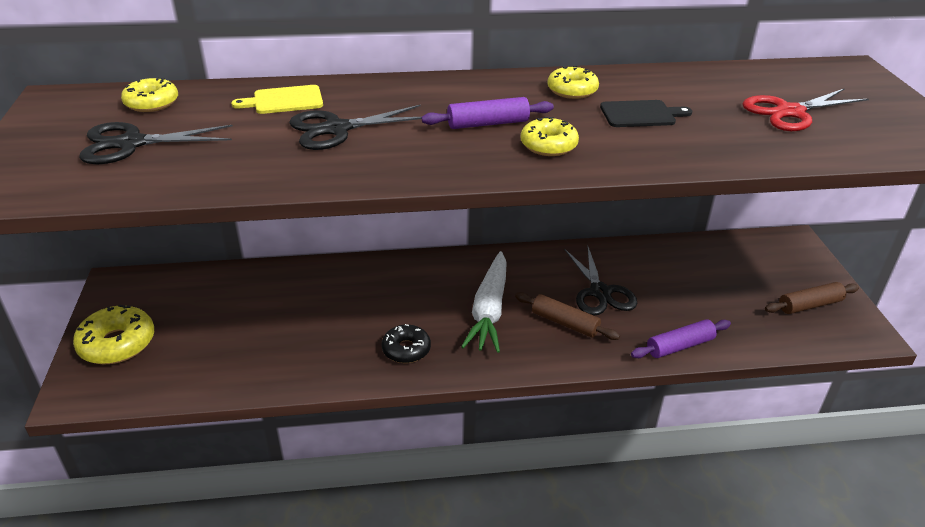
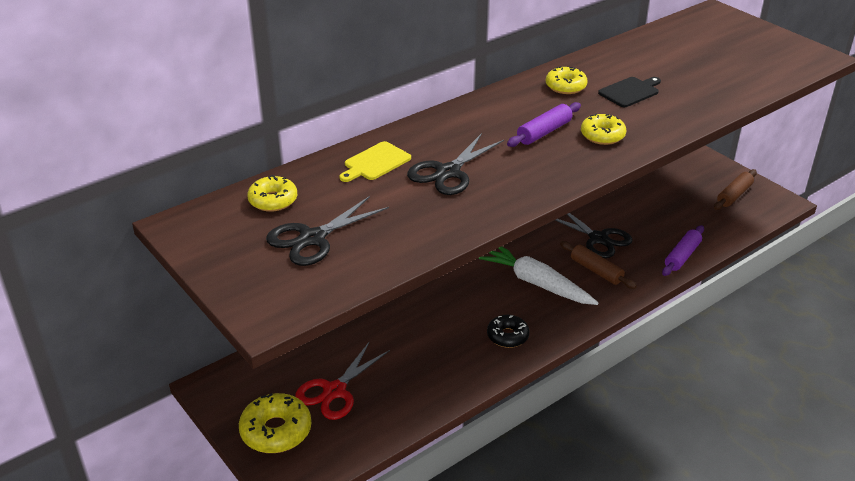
camera: 30 degrees left, 0 degrees up
white carrot [461,251,507,353] -> white carrot turned 150 degrees clockwise [479,246,599,305]
brown rolling pin [515,292,620,340] -> brown rolling pin turned 45 degrees clockwise [560,241,637,289]
red scissors [742,88,869,131] -> red scissors moved to [295,341,390,420]

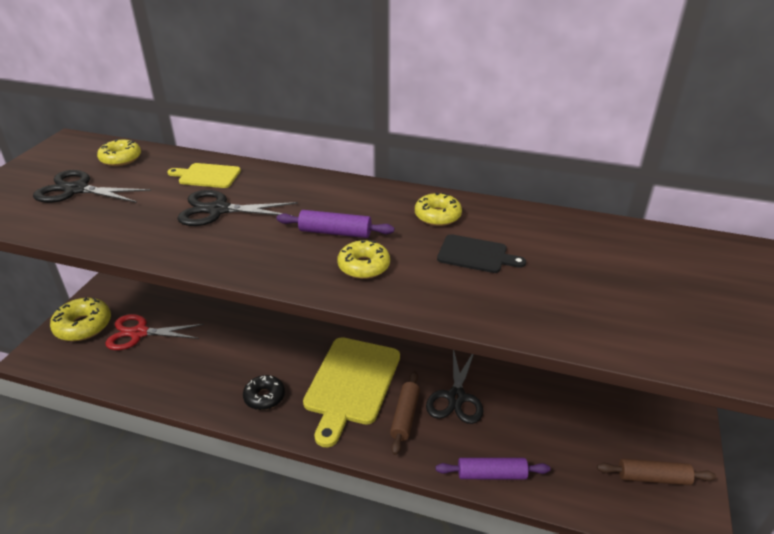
camera: 55 degrees right, 0 degrees up
white carrot [479,246,599,305] -> yellow cutting board [303,337,400,447]

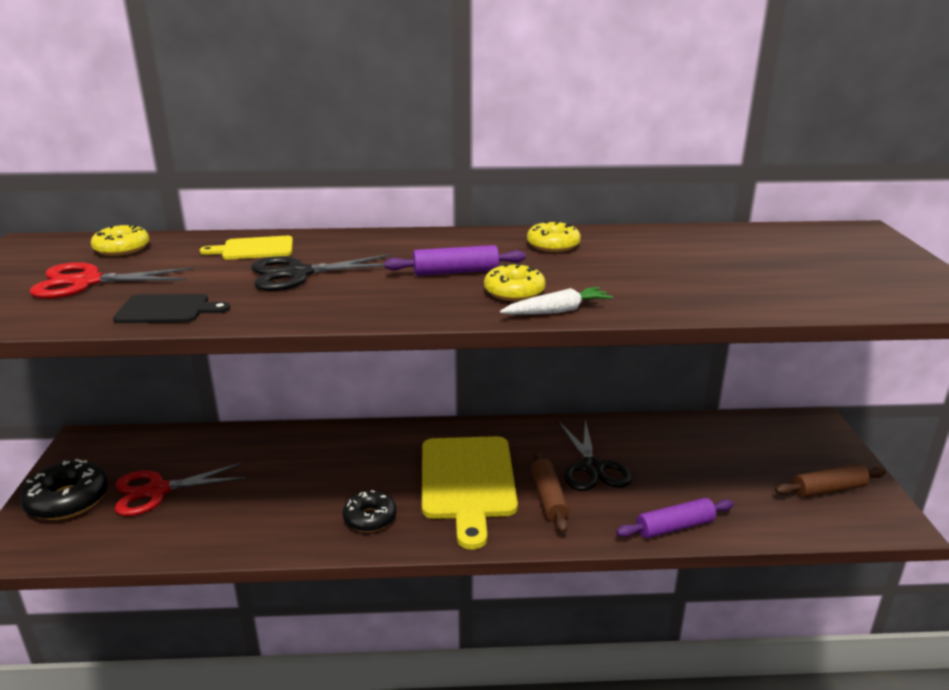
camera: 20 degrees left, 10 degrees down
black scissors [33,170,151,203] -> red scissors [29,262,193,299]
yellow donut [50,297,111,341] -> black donut [20,459,109,520]
black cutting board [437,234,526,273] -> black cutting board moved to [113,294,230,323]
none -> white carrot [500,287,613,315]

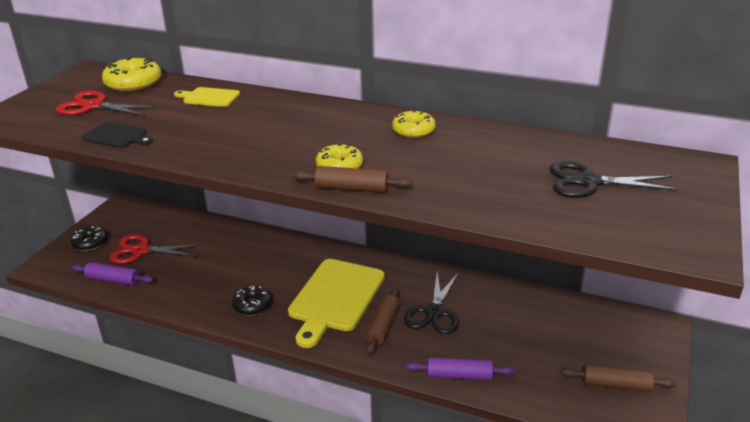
camera: 25 degrees right, 5 degrees up
black donut [20,459,109,520] -> black donut [71,226,107,251], size x0.66
yellow donut [91,225,150,256] -> yellow donut [102,57,162,92], size x1.53
black scissors [251,254,390,291] -> black scissors moved to [549,161,680,198]
purple rolling pin [385,245,526,276] -> purple rolling pin moved to [71,262,154,286]
white carrot [500,287,613,315] -> brown rolling pin [292,166,412,193]

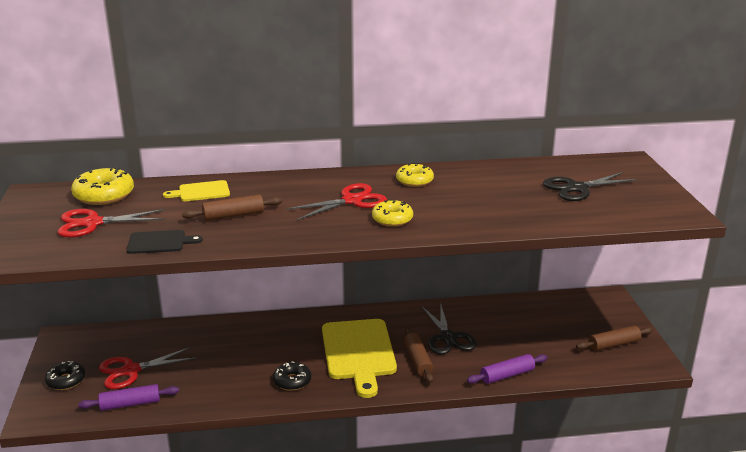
camera: 30 degrees left, 5 degrees down
brown rolling pin [292,166,412,193] -> brown rolling pin moved to [182,194,283,221]
none -> red scissors [286,183,387,220]

